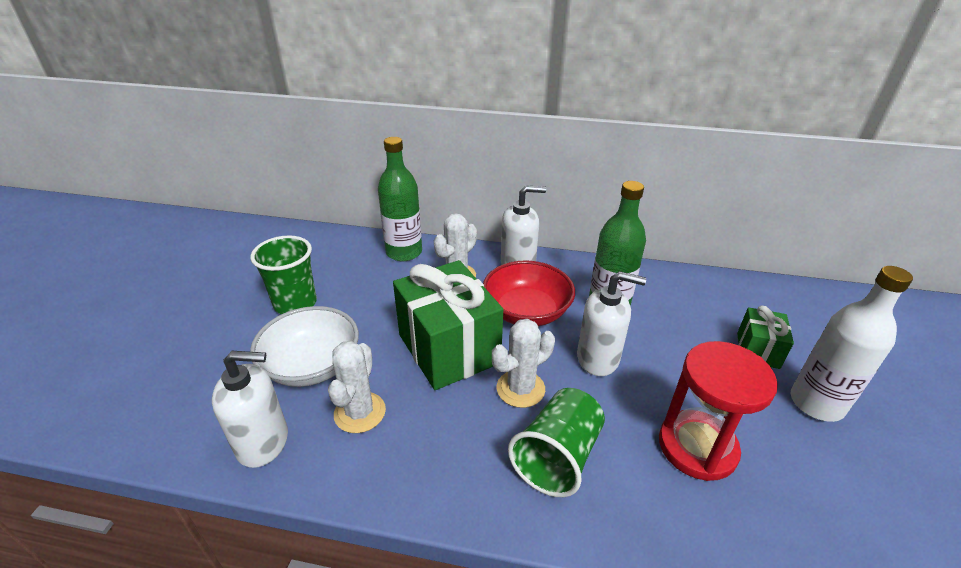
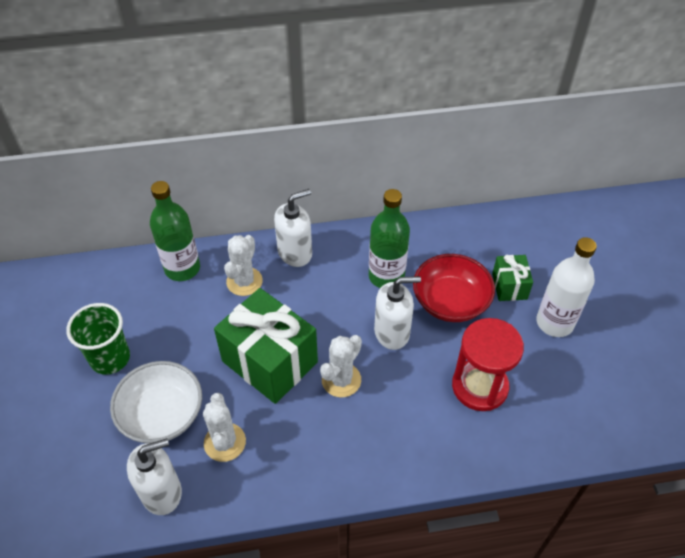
camera: 20 degrees left, 15 degrees up
red bowl [483,261,575,326] -> red bowl moved to [413,254,495,322]
green cup [508,388,605,497] -> none

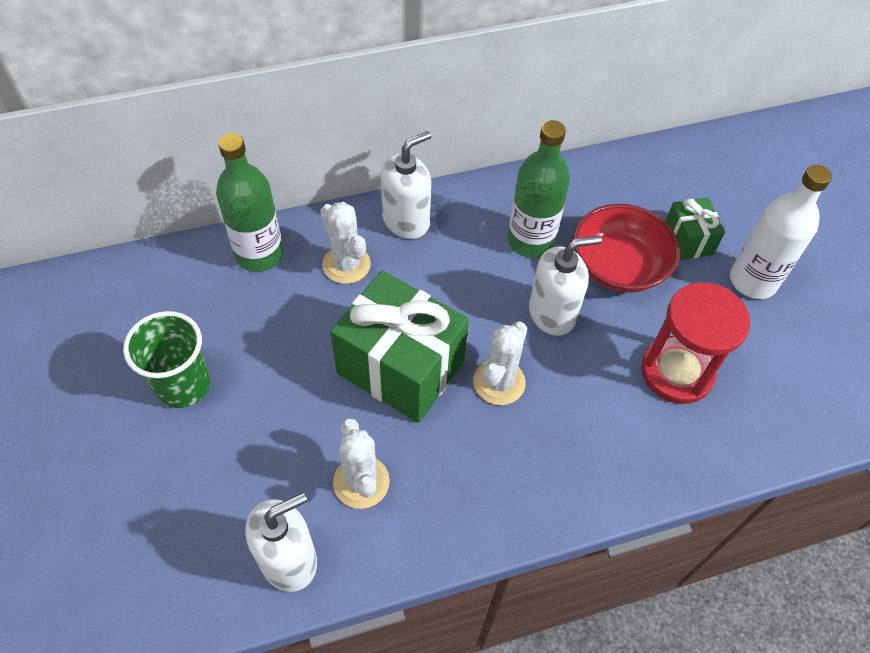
camera: 10 degrees left, 5 degrees up
white bowl [110,361,202,443] -> none
white cactus [224,235,263,296] -> white cactus turned 45 degrees counterclockwise [320,202,371,284]

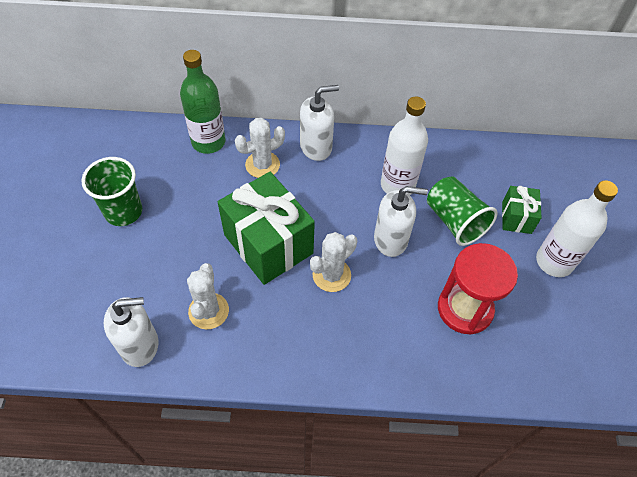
camera: 20 degrees right, 0 degrees up
white cactus [320,202,371,284] -> white cactus turned 75 degrees clockwise [235,118,285,178]
green bottle [507,120,570,258] -> white bottle [381,97,428,195]
red bowl [573,204,680,293] -> green cup [427,176,498,246]

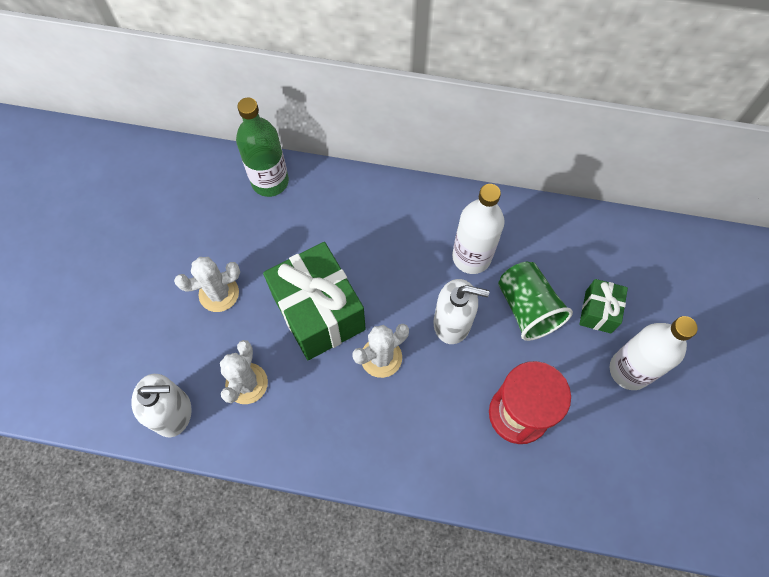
camera: 10 degrees right, 10 degrees up
green cup [81,157,142,226] -> none
white cactus [235,118,285,178] -> white cactus moved to [174,257,240,312]
white soap dispenser [300,85,339,161] -> none

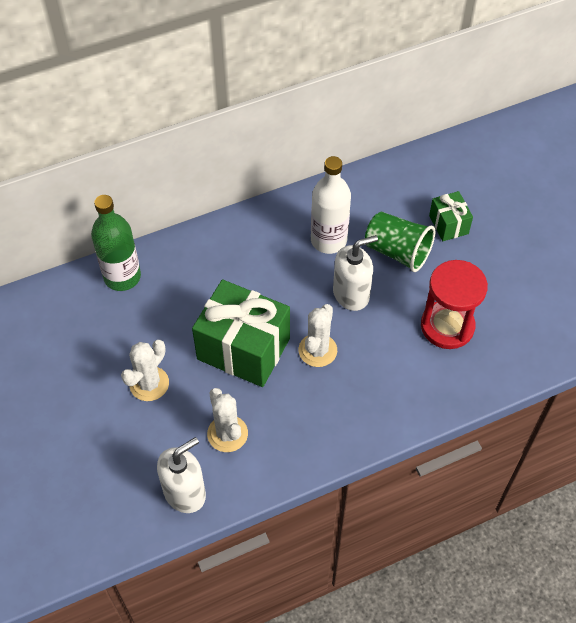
camera: 35 degrees left, 10 degrees down
white bottle [610,316,698,390] -> none

